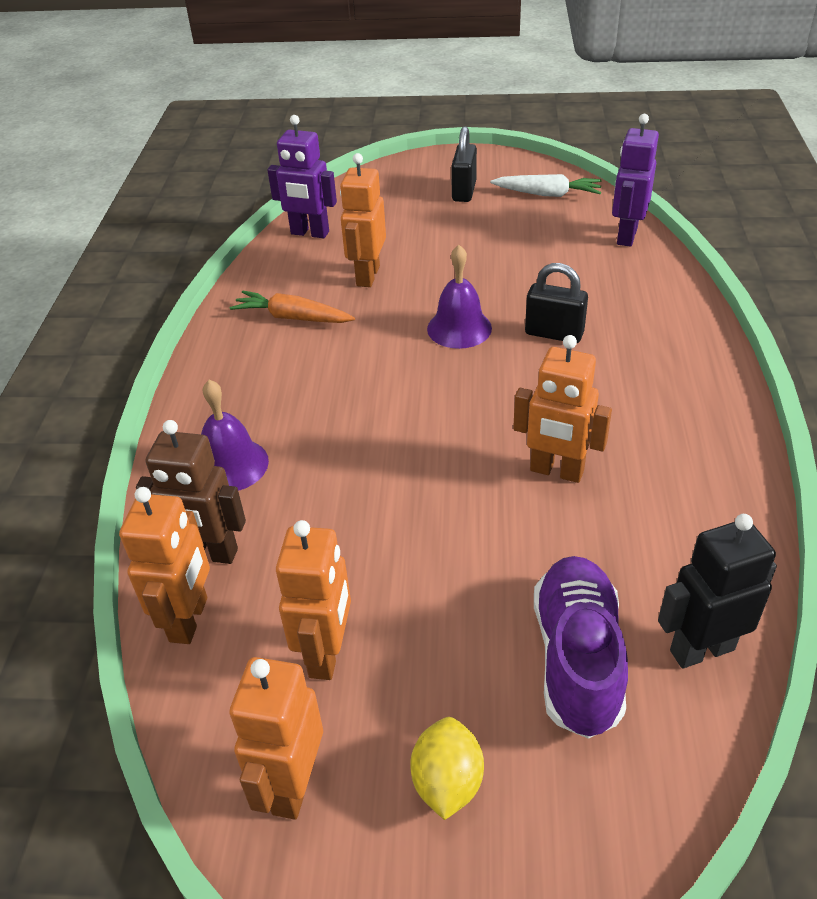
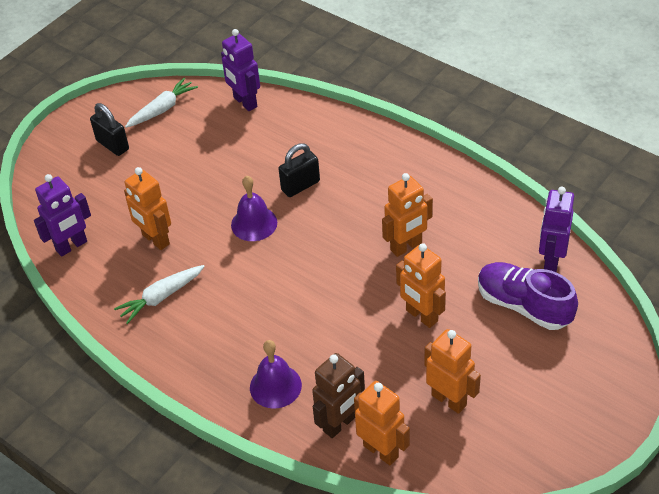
camera: 55 degrees left, 5 degrees up
orange robot [229,657,323,820] -> orange robot moved to [396,243,446,328]
orange carrot [230,291,355,323] -> white carrot [114,265,205,324]
yellow lemon [410,717,484,820] -> none
black robot [658,514,777,668] -> purple robot [539,187,574,272]

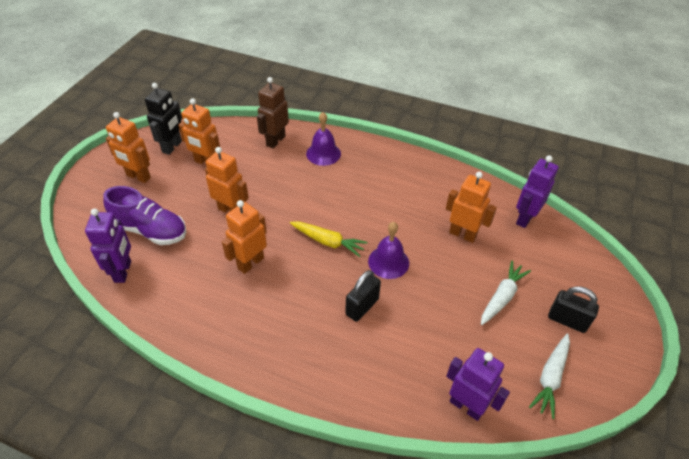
camera: 160 degrees right, 0 degrees up
white carrot [114,265,205,324] -> white carrot moved to [481,261,531,325]
orange robot [354,381,410,465] -> orange robot moved to [106,112,151,183]
none -> black robot [145,83,182,155]
none -> yellow carrot [290,221,368,257]

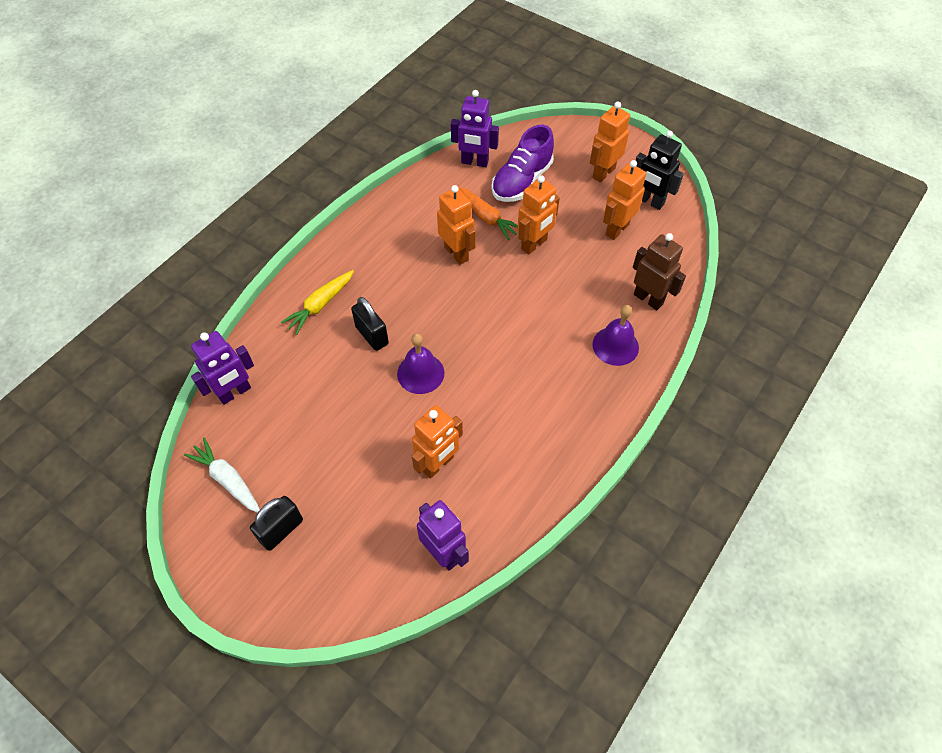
camera: 105 degrees right, 10 degrees up
yellow carrot [290,221,368,257] -> yellow carrot moved to [281,270,354,335]
white carrot [481,261,531,325] -> none
none -> orange carrot [458,187,518,240]

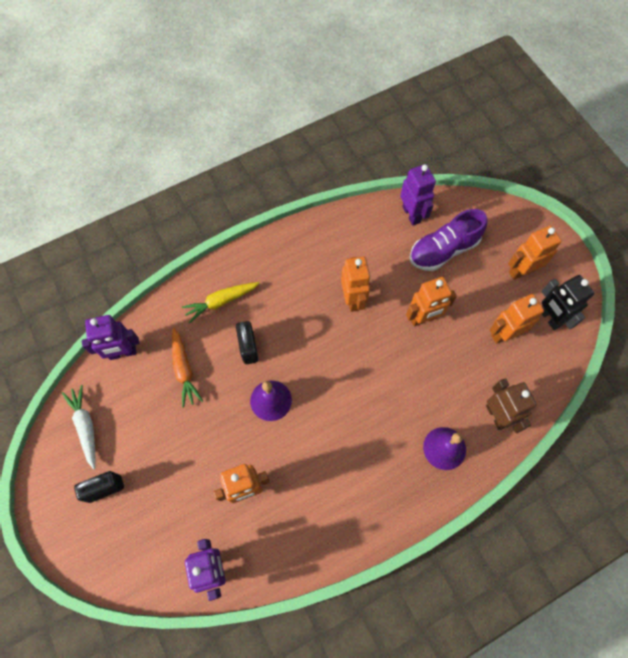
camera: 25 degrees right, 10 degrees up
purple robot [451,90,499,167] -> purple robot turned 150 degrees counterclockwise [400,164,436,226]
orange carrot [458,187,518,240] -> orange carrot moved to [172,328,203,408]

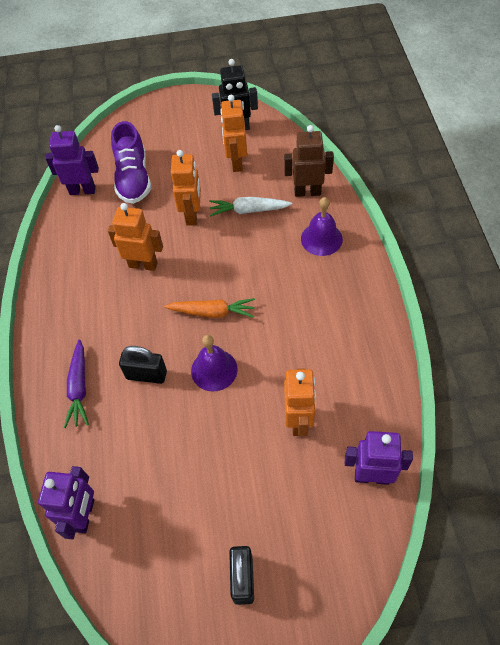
camera: 65 degrees left, 10 degrees down
white carrot [62,385,96,469] -> white carrot moved to [209,197,292,217]
orange carrot [172,328,203,408] -> orange carrot moved to [164,298,255,318]
yellow carrot [182,282,260,323] -> purple carrot [64,339,89,428]
orange robot [508,226,562,280] -> none

